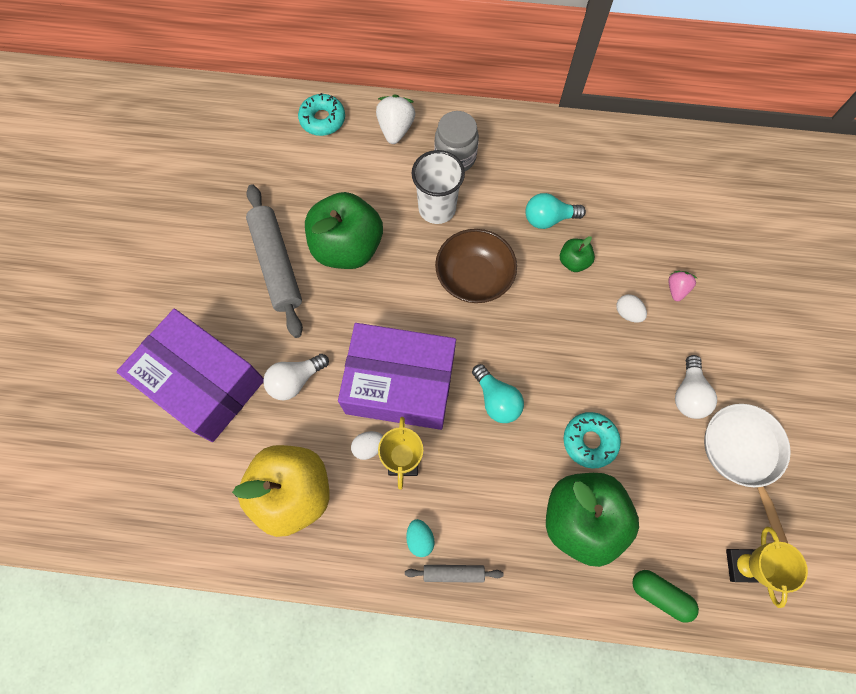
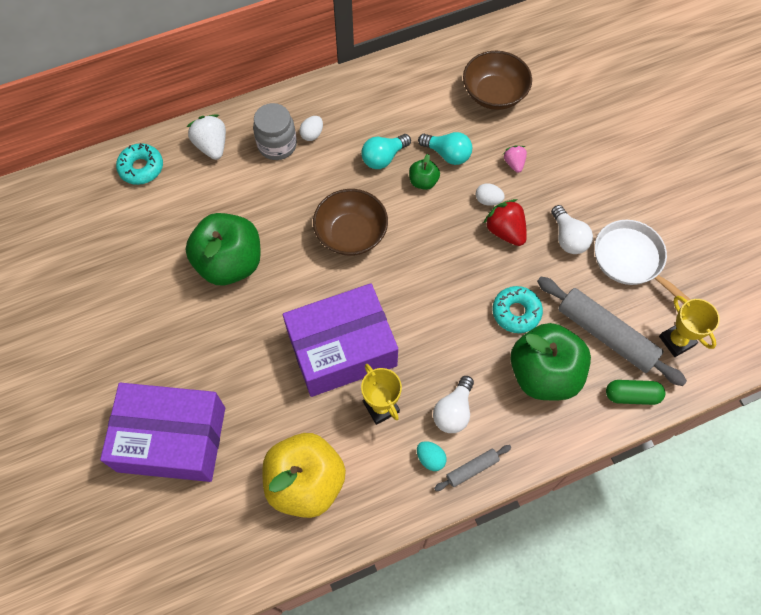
camera: 30 degrees left, 5 degrees down
grey rolling pin [246,184,303,338] -> grey rolling pin moved to [537,277,687,386]
white light bulb [263,354,329,400] -> white light bulb moved to [433,376,474,433]
white egg [351,431,383,460] -> white egg moved to [299,116,323,141]
white cup [412,150,465,224] -> none
turquoise light bulb [472,364,524,423] -> turquoise light bulb moved to [418,132,472,165]
none -> brown bowl [463,51,532,110]
none -> red strawberry [483,199,527,246]

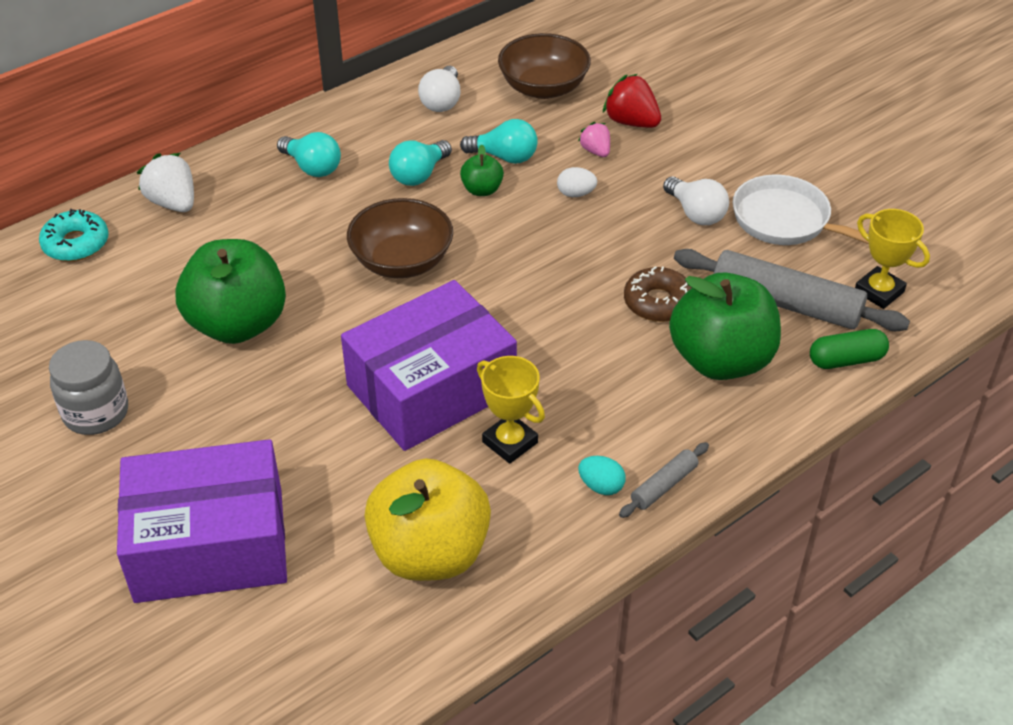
camera: 15 degrees left, 20 degrees down
grey jar [253,103,297,160] -> grey jar moved to [49,340,128,435]
white egg [299,116,323,141] -> turquoise light bulb [277,132,341,177]
white light bulb [433,376,474,433] -> white light bulb moved to [418,66,461,112]
red strawberry [483,199,527,246] -> red strawberry moved to [603,74,661,128]
turquoise donut [492,286,543,333] -> brown donut [624,266,692,322]

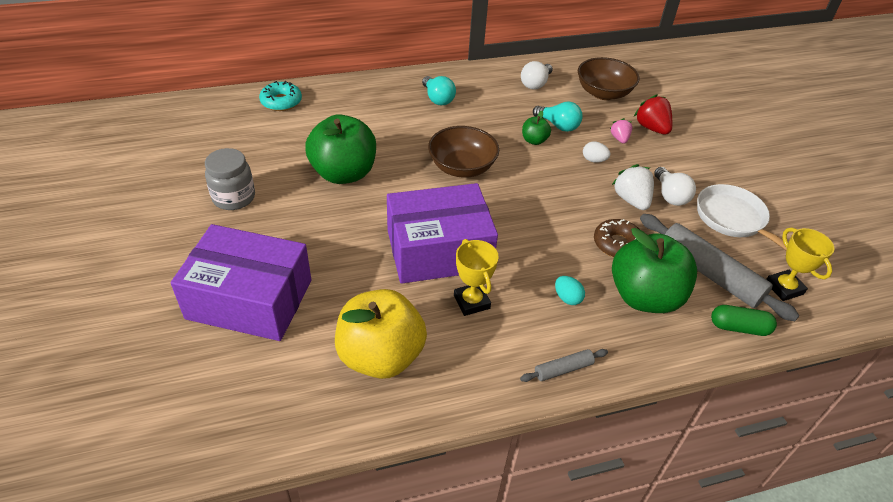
camera: 20 degrees right, 0 degrees up
white strawberry [137,153,194,212] -> white strawberry moved to [612,164,654,210]
turquoise light bulb [389,140,452,186] -> none
turquoise egg [578,456,626,495] -> turquoise egg moved to [555,276,585,305]

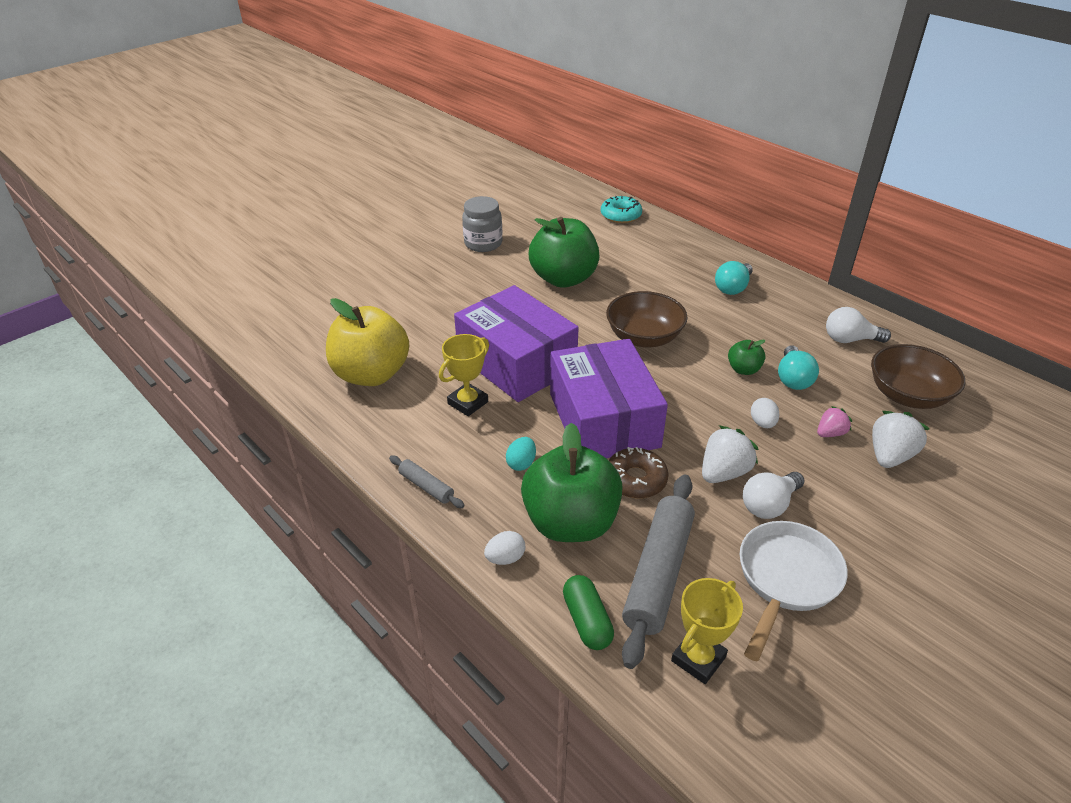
camera: 65 degrees right, 5 degrees down
purple box [171,224,311,341] -> purple box moved to [550,339,668,458]
red strawberry [634,94,672,135] -> white strawberry [872,411,930,468]
none -> white egg [484,531,525,565]

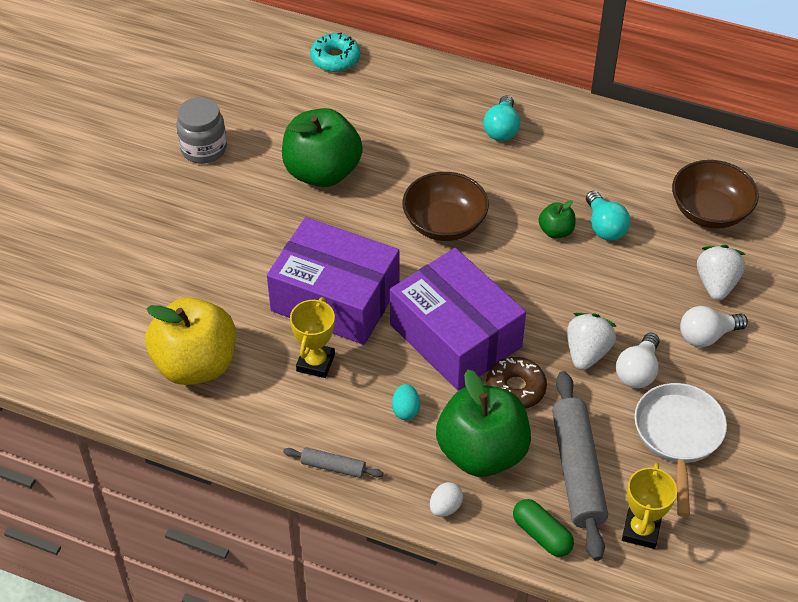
camera: 25 degrees left, 10 degrees up
white egg [751,398,780,428] -> none
pink strawberry [817,406,852,437] -> none
white light bulb [826,307,891,343] -> white light bulb moved to [680,306,748,347]

